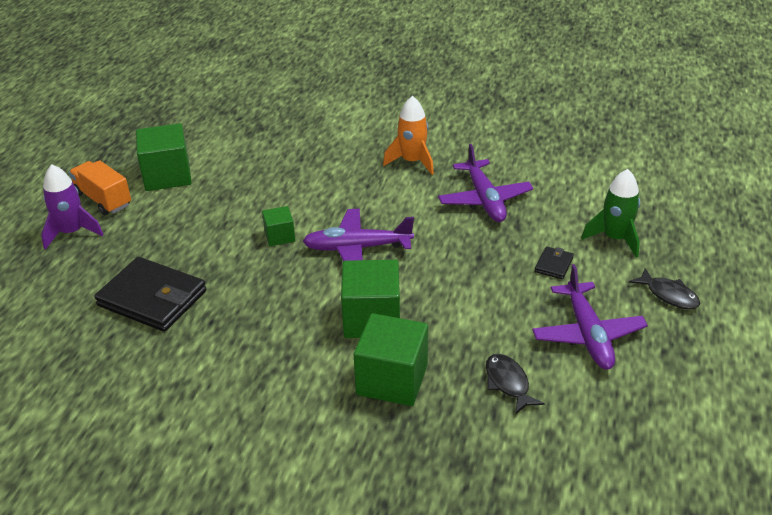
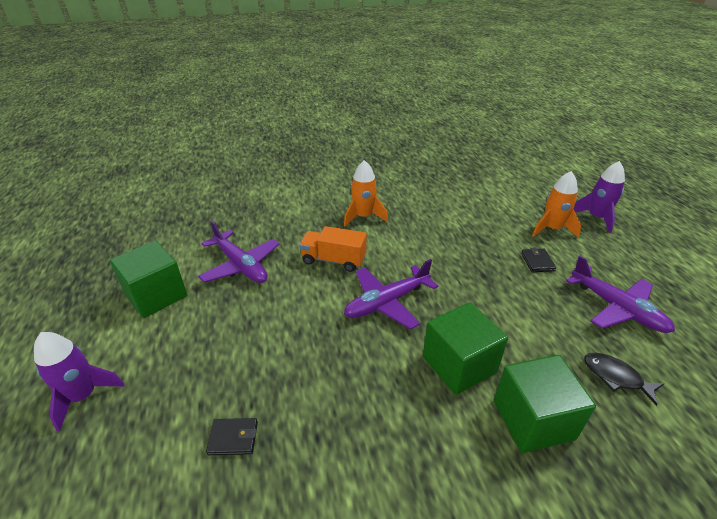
camera: 30 degrees left, 0 degrees up
orange truck [69,160,131,215] -> orange truck moved to [299,226,367,272]
black wallet [94,257,206,332] -> black wallet [206,418,258,455], size x0.44
green cube [262,206,295,246] -> none
purple plane [438,144,533,222] -> purple plane moved to [198,221,280,283]
green rocket [581,169,640,258] -> orange rocket [532,171,581,238]
black fish [629,268,700,309] -> none
none -> purple rocket [574,161,625,233]

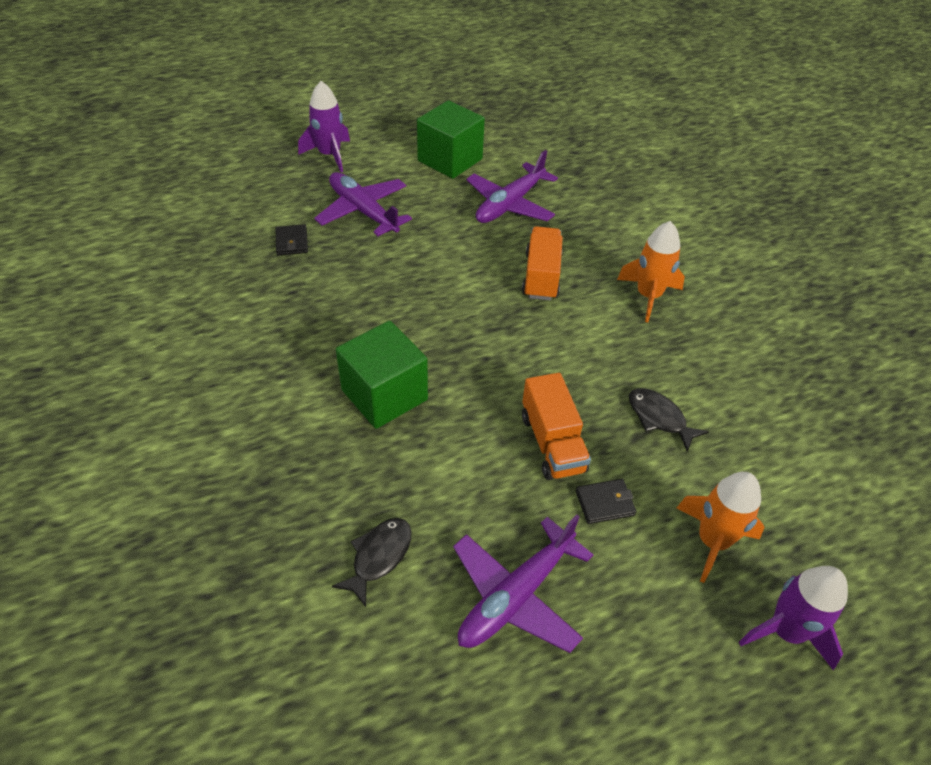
camera: 80 degrees right, 10 degrees up
purple plane [344,259,438,330] -> purple plane moved to [314,172,412,236]
green cube [494,355,596,453] -> none
none -> orange truck [522,373,591,480]
none -> black fish [629,388,709,451]

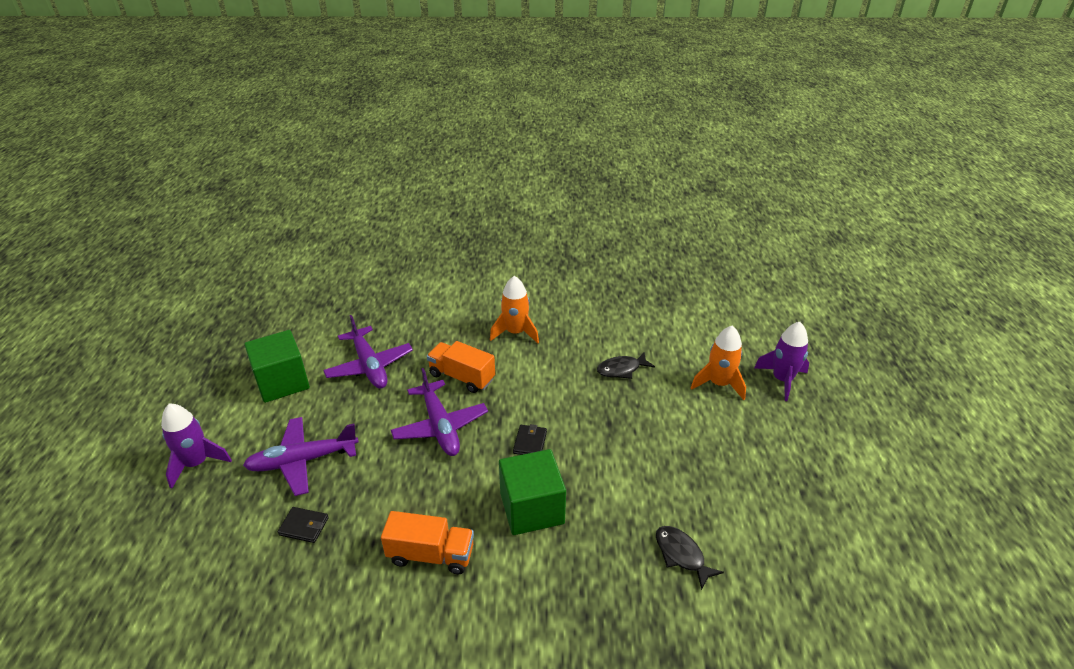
camera: 65 degrees left, 10 degrees down
purple plane [453,514,593,653] -> purple plane moved to [391,368,488,456]
orange truck [522,373,591,480] -> orange truck moved to [381,511,474,574]
black wallet [576,479,636,524] -> black wallet moved to [513,424,547,455]

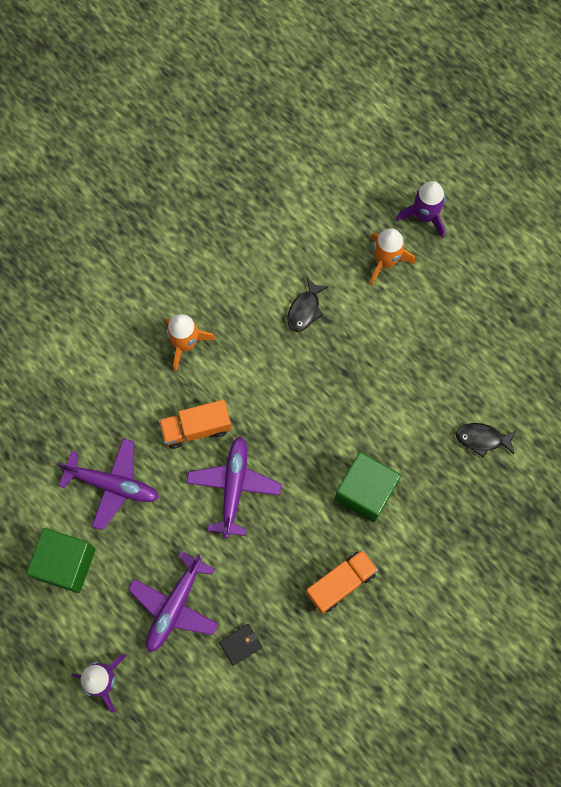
camera: 45 degrees left, 35 degrees up
purple plane [391,368,488,456] -> purple plane turned 105 degrees counterclockwise [187,436,281,538]
black wallet [513,424,547,455] -> none

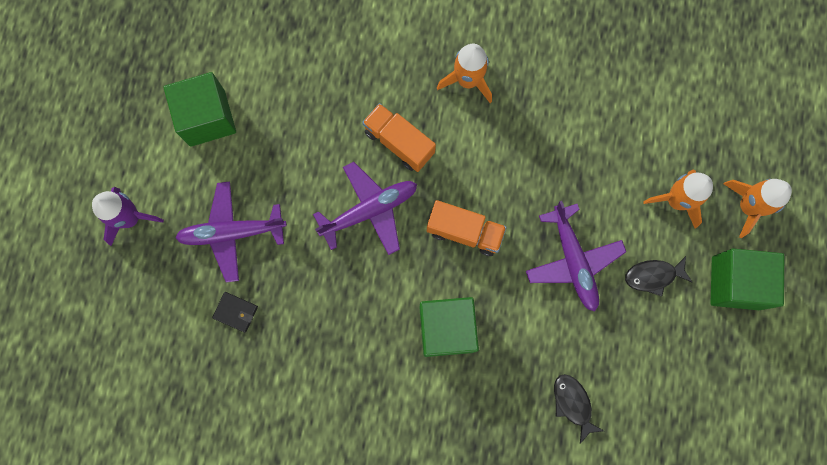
camera: 55 degrees right, 5 degrees up
purple plane [57,438,159,530] -> purple plane moved to [526,201,626,312]
black fish [287,277,329,332] -> black fish moved to [625,256,692,296]
orange truck [306,550,378,614] -> orange truck moved to [427,200,507,256]
purple rocket [396,181,445,238] -> orange rocket [723,179,792,238]
none -> green cube [710,249,784,310]

